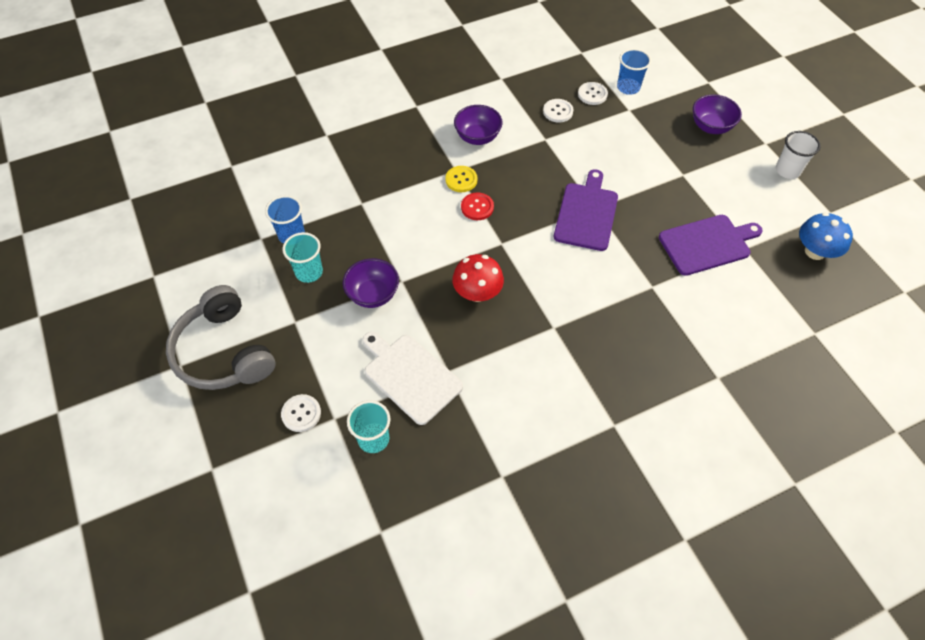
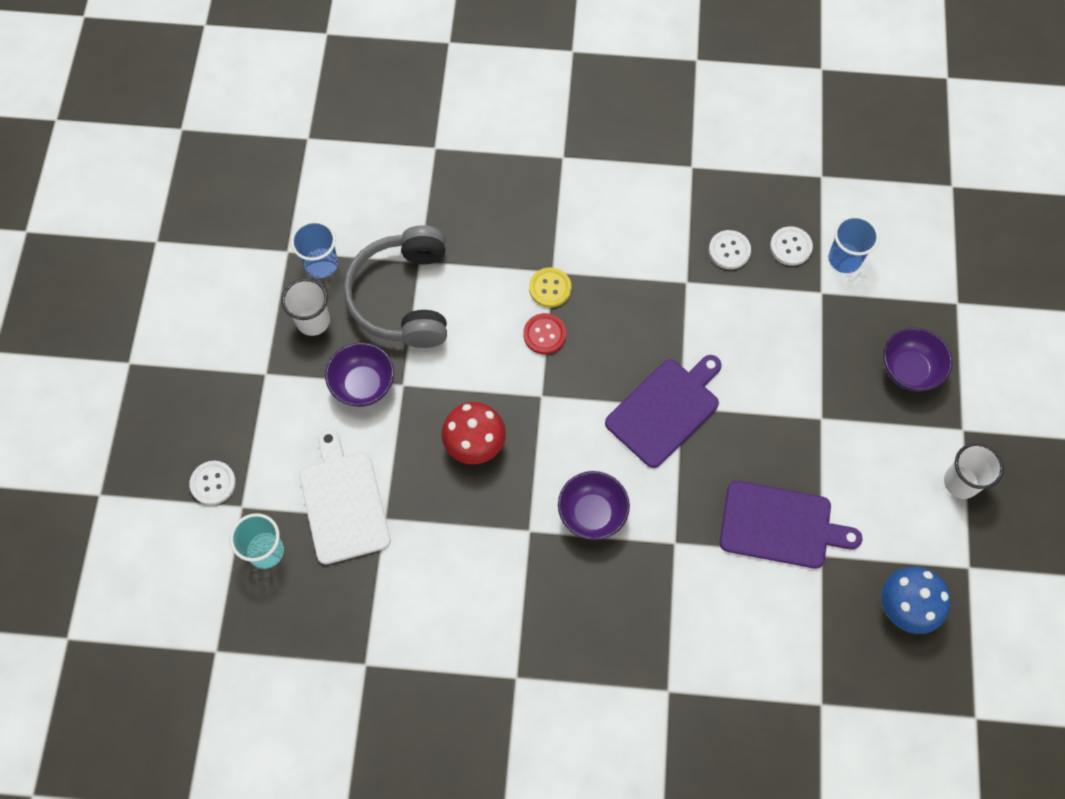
camera: 30 degrees right, 10 degrees up
grey headphones [166,285,275,390] -> grey headphones moved to [343,225,447,348]
turquoise cup [283,232,323,283] -> white cup [282,278,330,336]
purple bowl [454,105,503,145] -> purple bowl moved to [558,471,630,540]

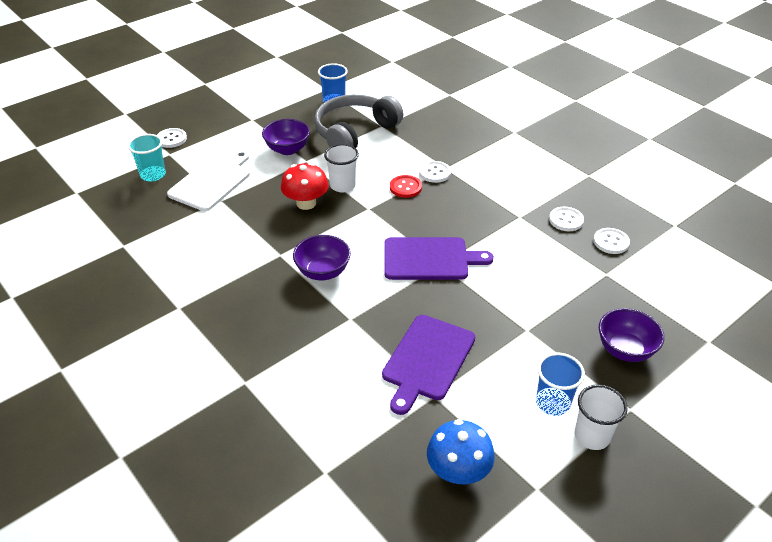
camera: 45 degrees right, 25 degrees down
white cup [282,278,330,336] -> white cup moved to [324,144,359,192]
yellow button [529,267,571,308] -> white button [419,161,451,183]
purple cutting board [720,481,862,569] -> purple cutting board turned 60 degrees clockwise [382,315,475,415]
blue cup [828,215,879,273] -> blue cup moved to [536,352,585,416]

